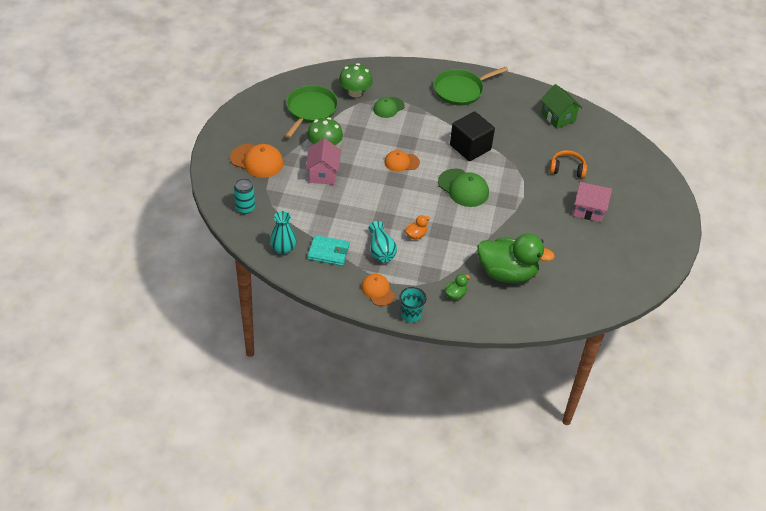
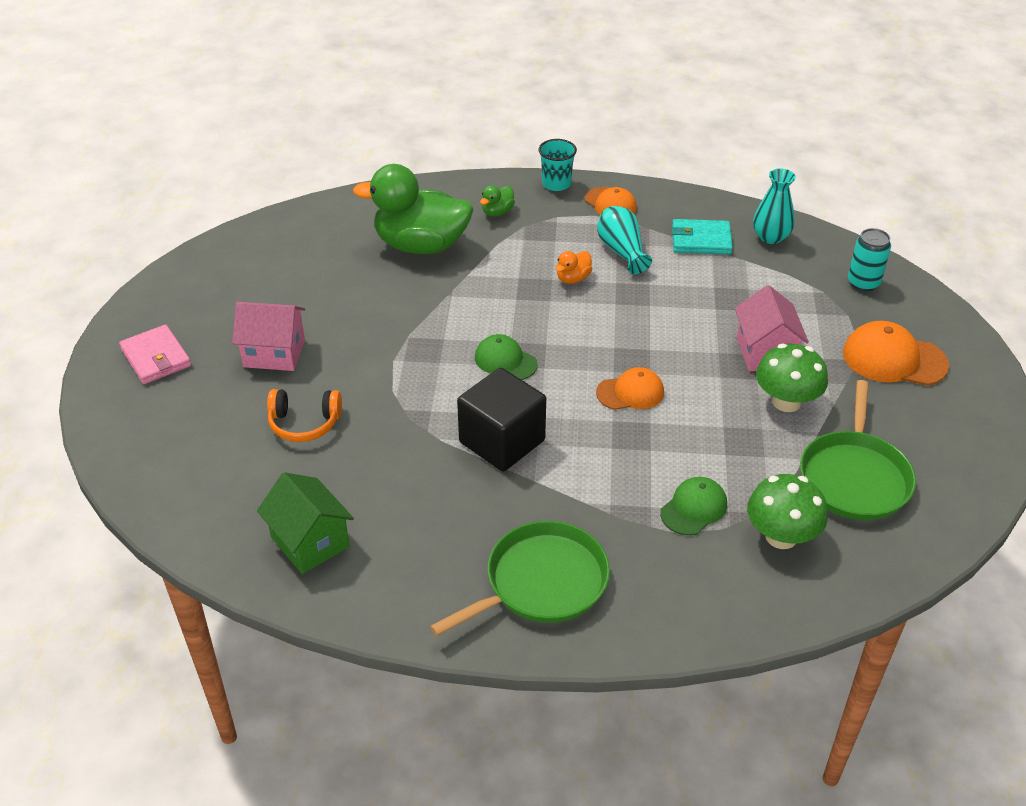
camera: 175 degrees right, 5 degrees down
green cap [438,169,489,207] -> green cap [475,334,538,380], size x0.65
none -> pink wallet [119,324,191,384]

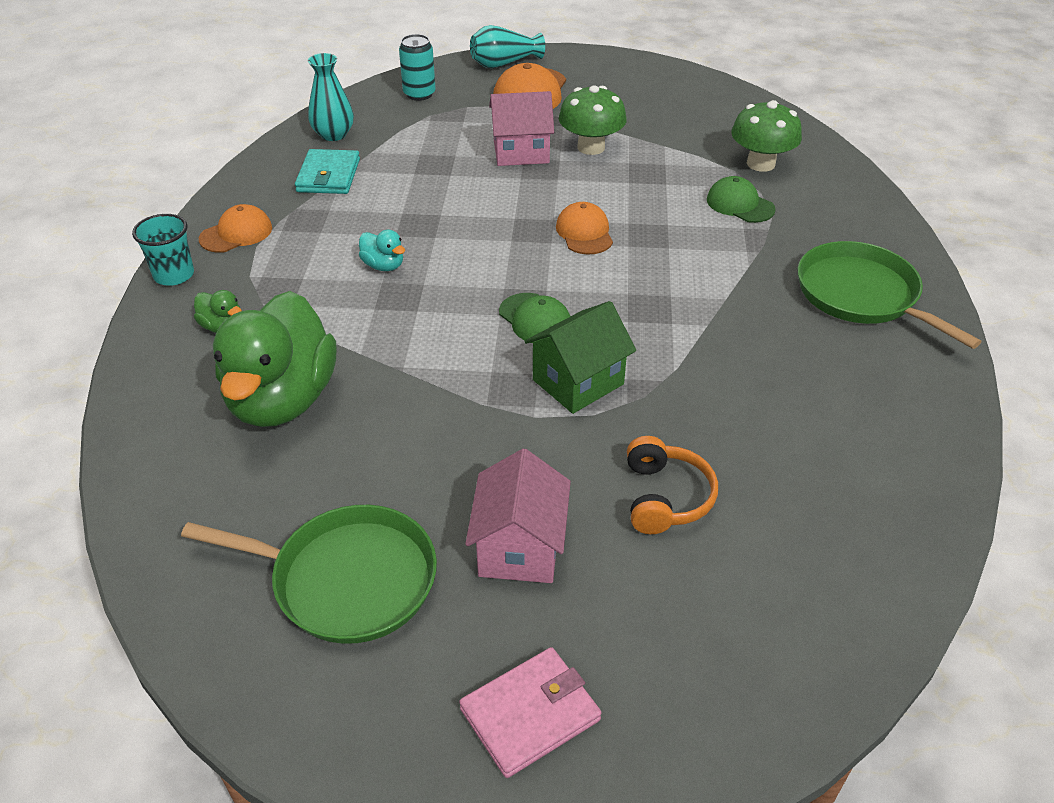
camera: 90 degrees left, 0 degrees up
green house [257,472,354,574] -> green house moved to [524,301,636,414]
black cube [457,368,546,471] -> none
green cap [475,334,538,380] -> green cap turned 75 degrees counterclockwise [499,293,570,343]
orange duck [555,251,592,284] -> turquoise duck [359,230,405,271]
turquoise vase [597,206,652,274] -> turquoise vase moved to [470,25,545,68]
green pan [800,380,916,520] -> green pan moved to [181,505,437,644]

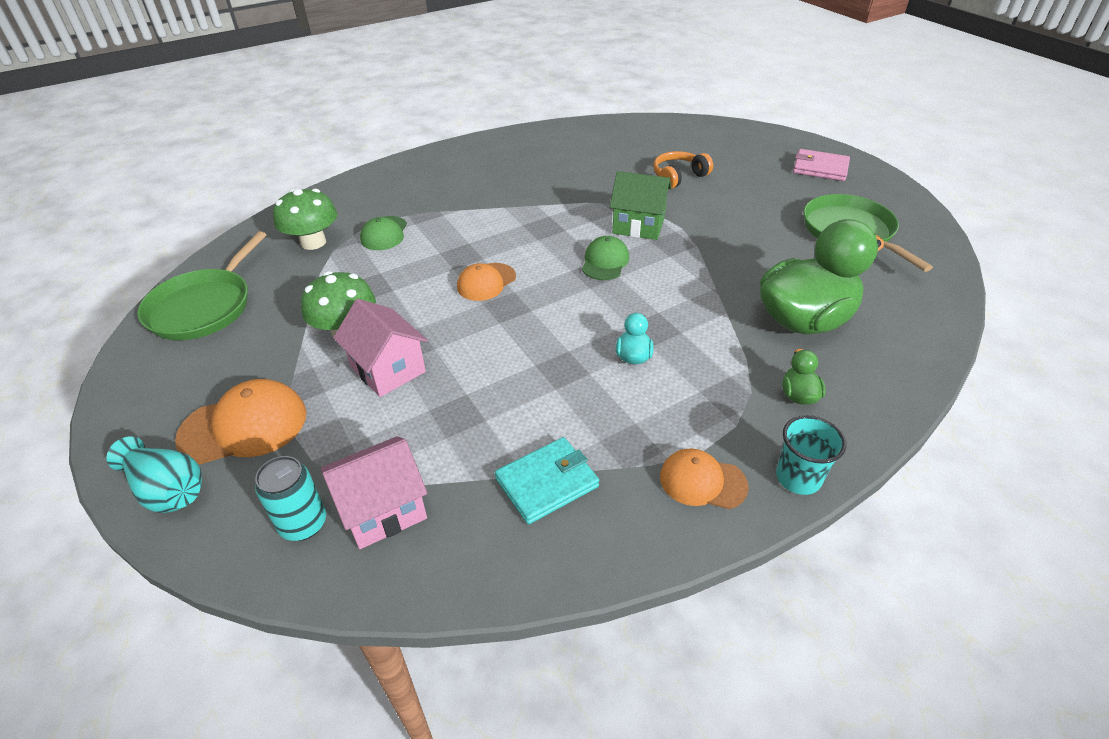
camera: 125 degrees left, 0 degrees up
turquoise vase [308,53,354,141] -> none
pink house [465,449,571,583] -> pink house moved to [321,436,428,549]
green pan [798,241,982,349] -> green pan moved to [137,231,267,340]

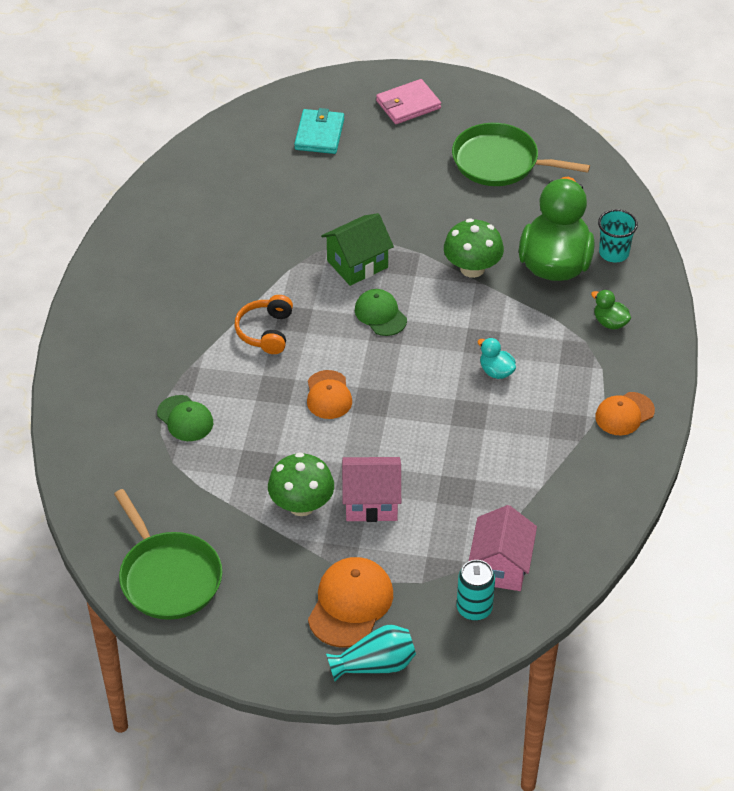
camera: 50 degrees left, 5 degrees up
green mushroom [273,189,337,250] -> green mushroom moved to [444,218,504,278]
turquoise wallet [495,437,599,524] -> turquoise wallet moved to [294,108,344,154]
orange headphones [653,151,713,189] -> orange headphones moved to [234,295,293,354]
turquoise cup [776,415,846,495] -> turquoise cup moved to [598,209,638,263]

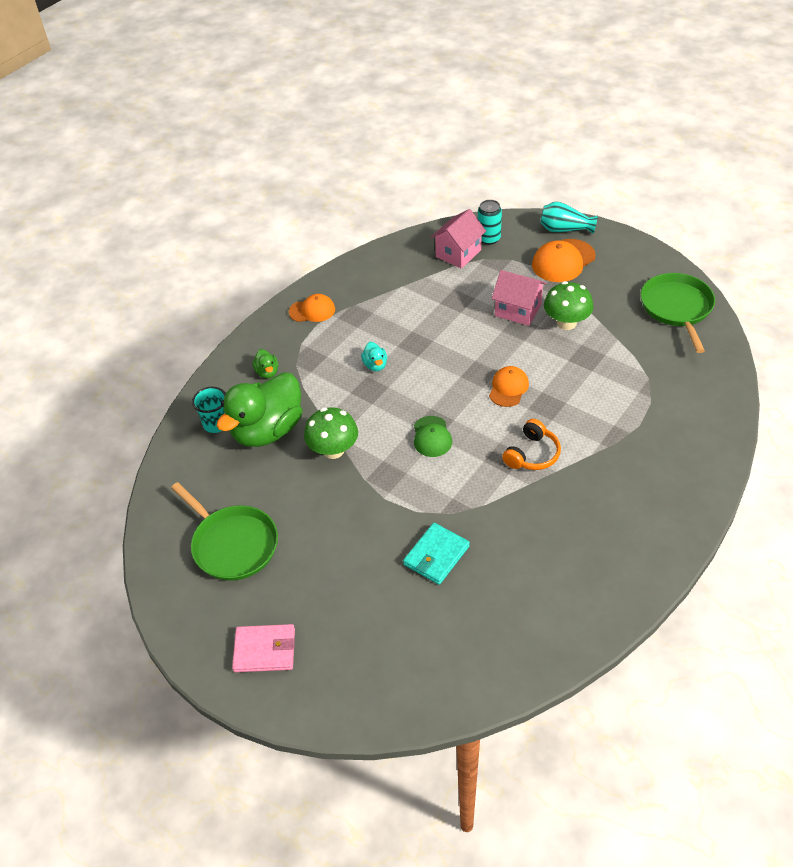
camera: 150 degrees left, 0 degrees up
green cap [157,395,213,441] -> none
turquoise wallet [294,108,344,154] -> turquoise wallet moved to [403,523,470,585]
green house [321,213,394,286] -> none

